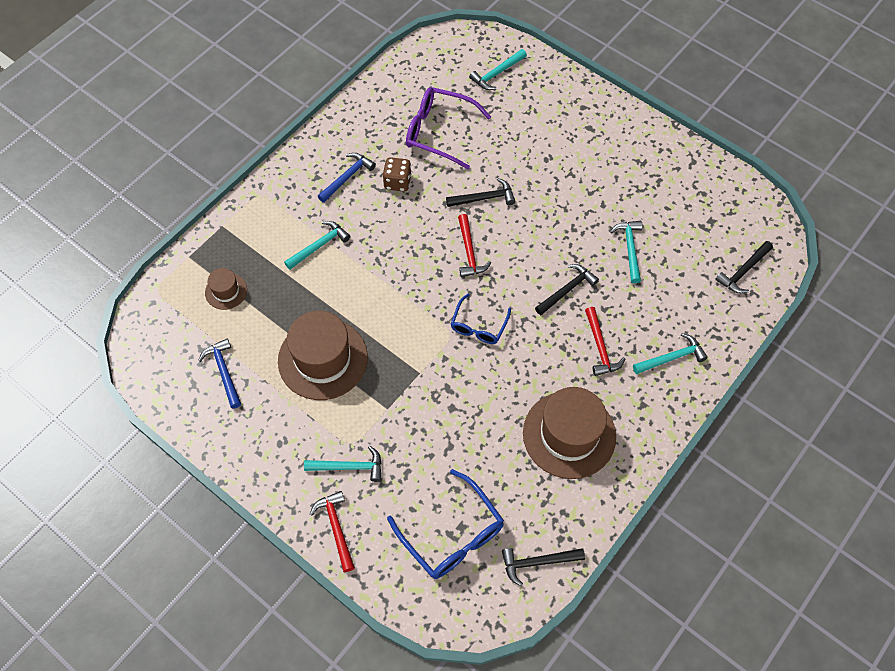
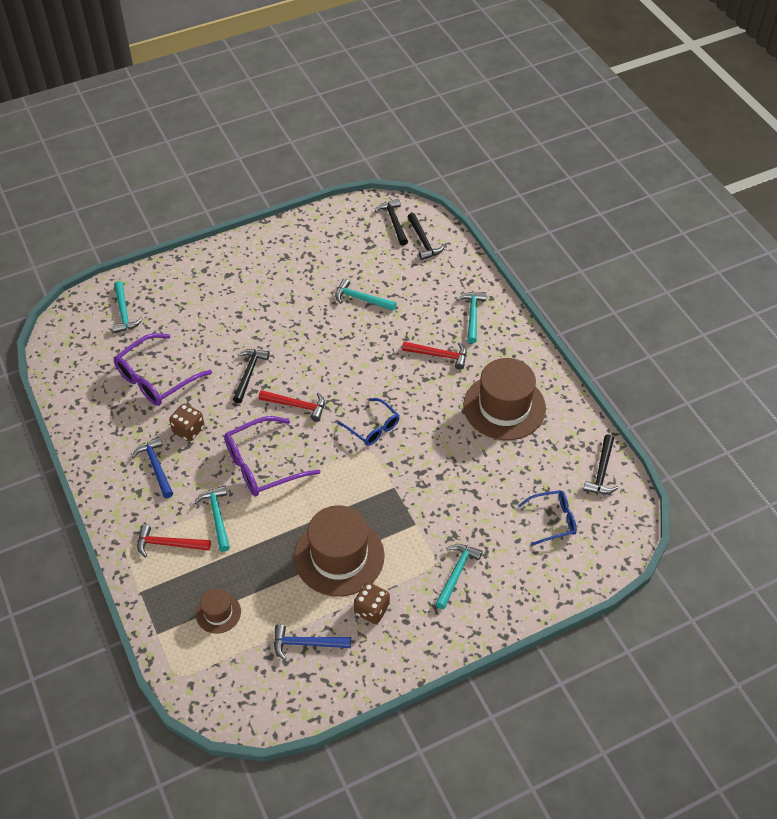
camera: 65 degrees left, 10 degrees down
red hammer [310,491,355,572] -> red hammer moved to [137,524,211,558]
blue glasses [387,469,504,579] -> blue glasses [518,490,577,546], size x0.62
black hammer [535,264,599,315] -> black hammer moved to [375,199,408,246]
none -> purple glasses [224,416,320,497]
none -> brown dice [354,582,390,624]

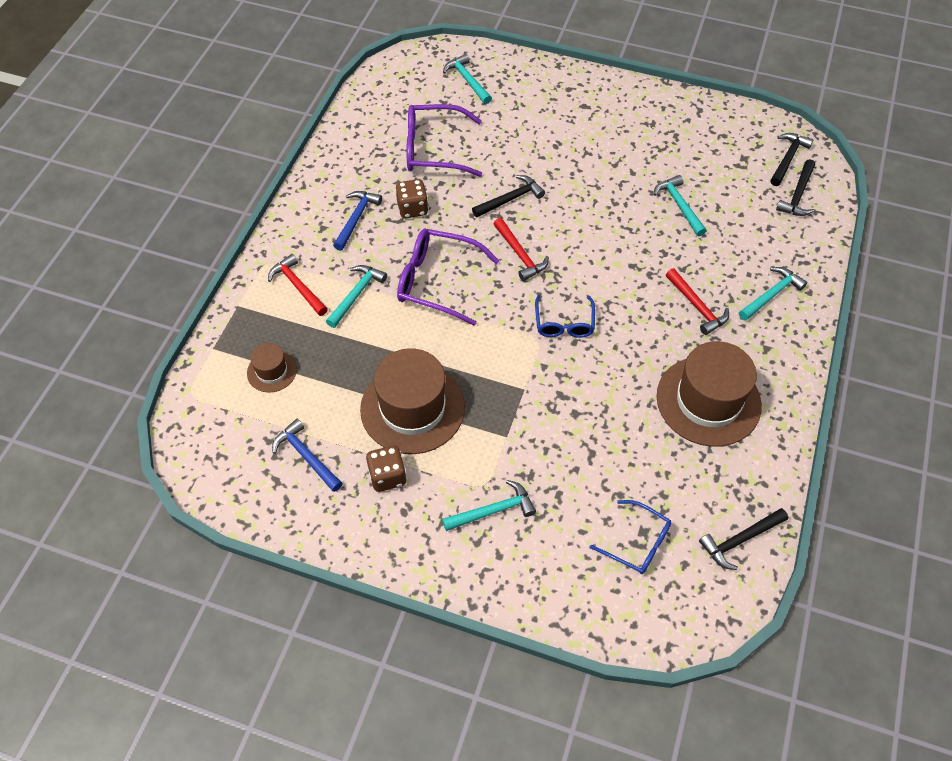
camera: 45 degrees right, 5 degrees up
turquoise hammer [113,281,143,333] -> turquoise hammer turned 120 degrees clockwise [443,54,492,104]

